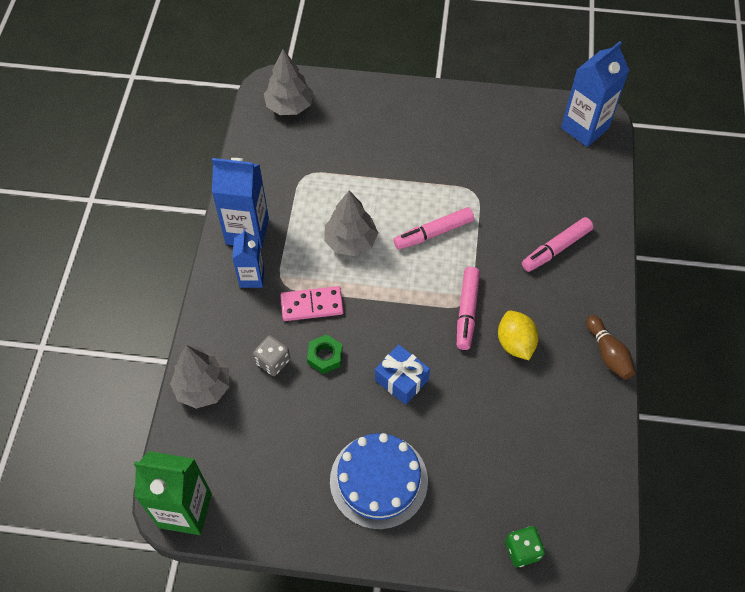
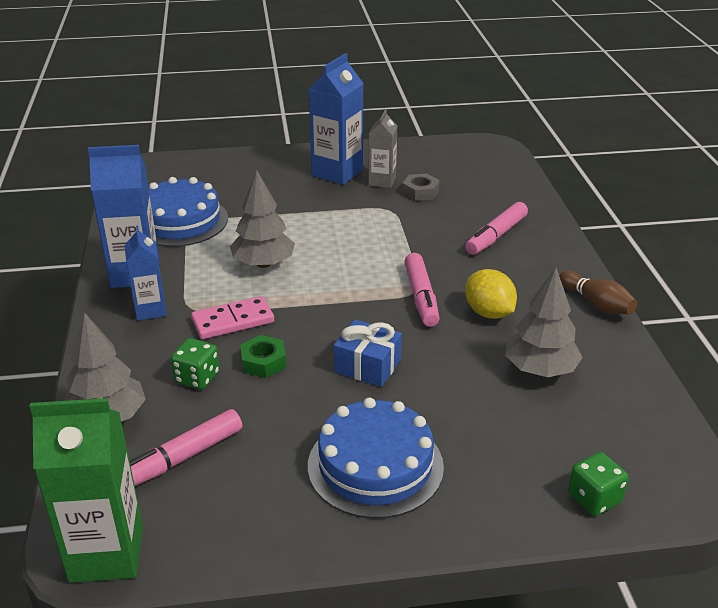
camera: 15 degrees left, 25 degrees down
grey dice [253,335,290,376] -> green dice [171,338,219,390]
grey tree [264,49,313,115] -> grey tree moved to [505,268,583,377]
pink marker [394,207,474,250] -> pink marker moved to [130,409,242,486]
blue carton [561,41,629,147] -> blue carton moved to [309,53,364,185]
none -> blue cake [149,177,228,247]
none -> grey carton [368,109,397,188]
none -> grey nut [402,173,440,201]

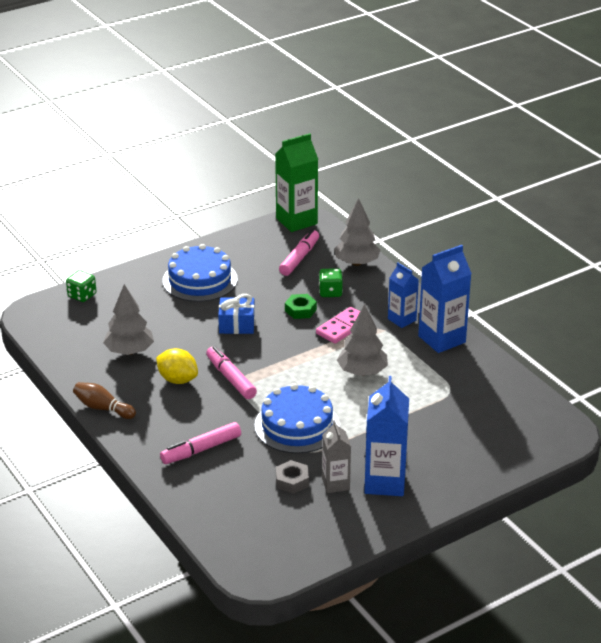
camera: 155 degrees right, 0 degrees up
blue cake [149,177,228,247] -> blue cake moved to [255,383,340,454]
pink marker [465,202,528,255] -> pink marker turned 135 degrees counterclockwise [160,422,241,464]

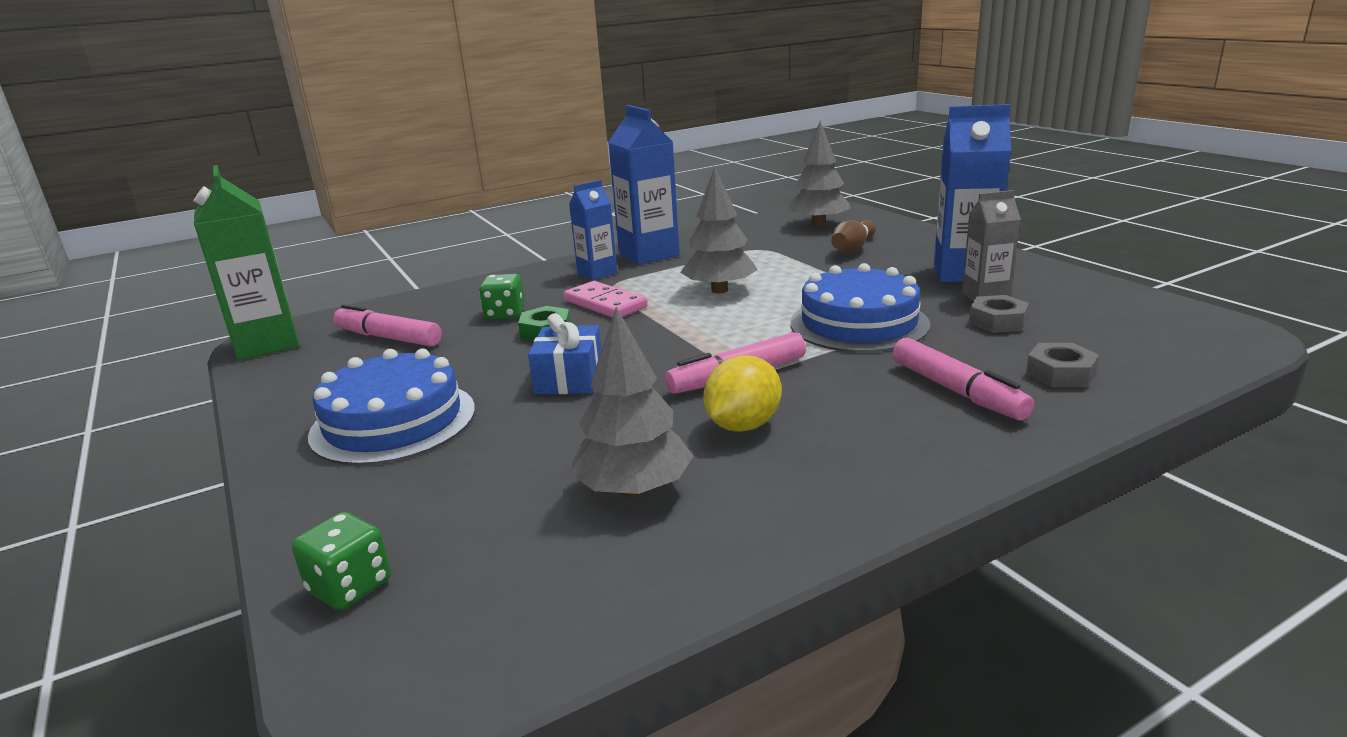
camera: 85 degrees left, 10 degrees down
brown bowling pin [73,382,136,419] -> brown bowling pin moved to [831,220,876,253]
grey tree [334,198,380,266] -> grey tree moved to [787,121,850,227]
none -> grey nut [1026,343,1099,387]

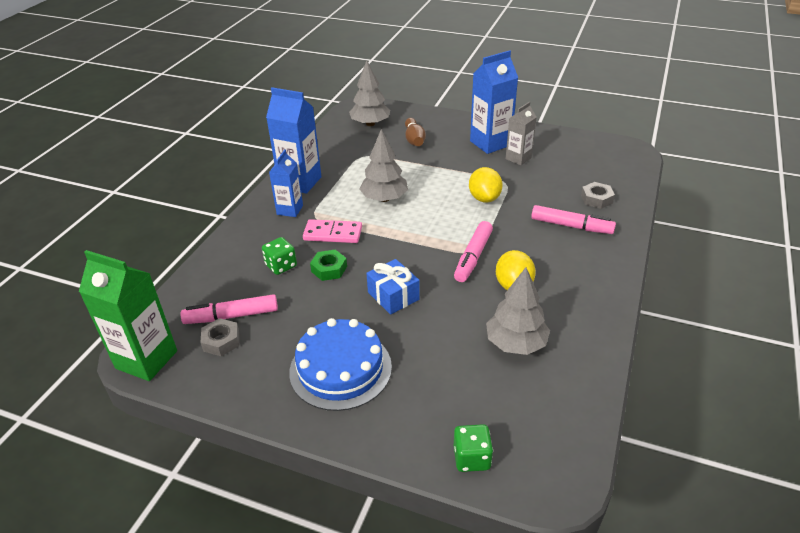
camera: 40 degrees left, 15 degrees up
blue cake [790,263,930,352] -> yellow lemon [469,167,503,203]
grey nut [969,295,1029,333] -> grey nut moved to [200,318,239,356]

